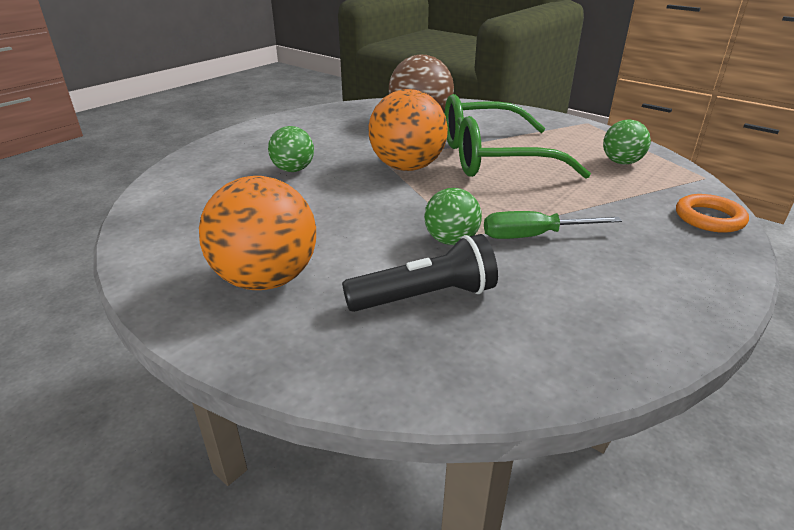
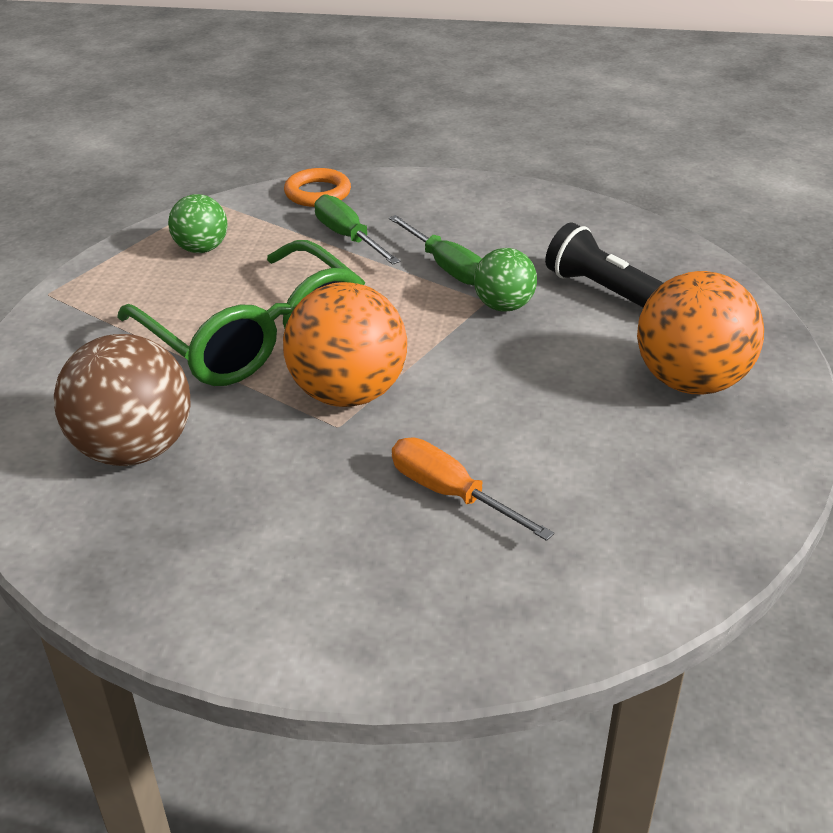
camera: 120 degrees left, 5 degrees up
green ball [268,126,314,172] -> orange screwdriver [392,438,554,541]
none -> green screwdriver [314,194,400,265]

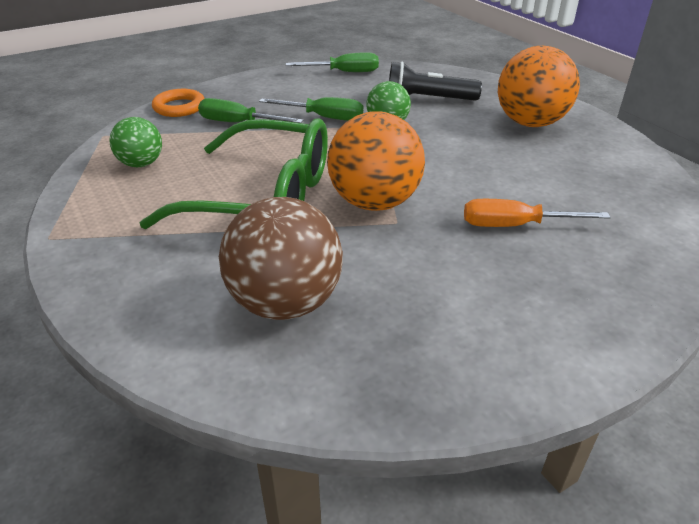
camera: 40 degrees left, 0 degrees up
none -> green screwdriver [286,52,379,72]

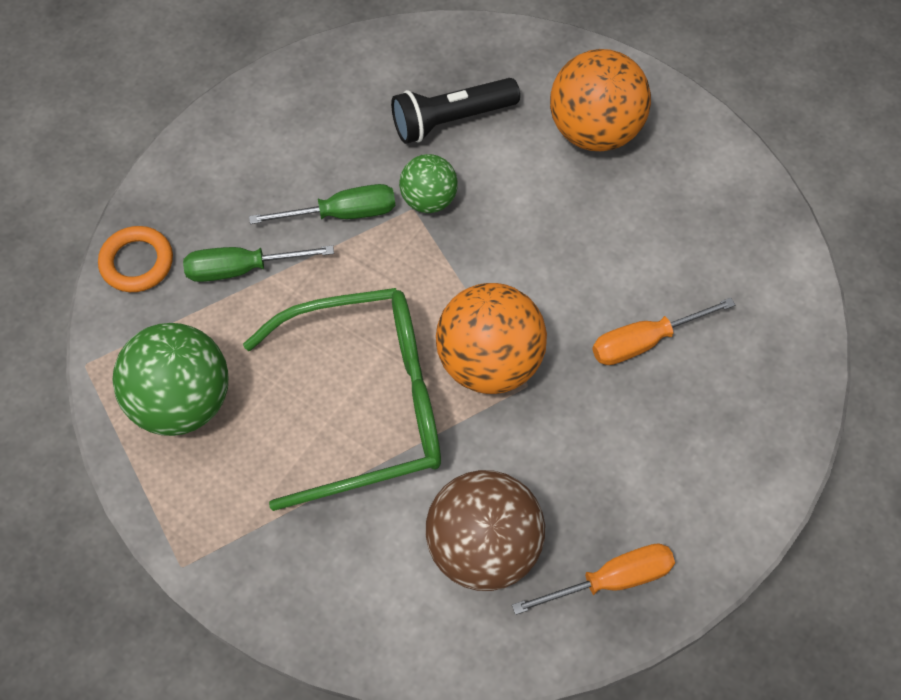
camera: 25 degrees left, 25 degrees up
green ball [109,117,162,167] -> green ball [112,323,228,436], size x1.74
green screwdriver [286,52,379,72] -> none
none -> orange screwdriver [512,543,675,615]

